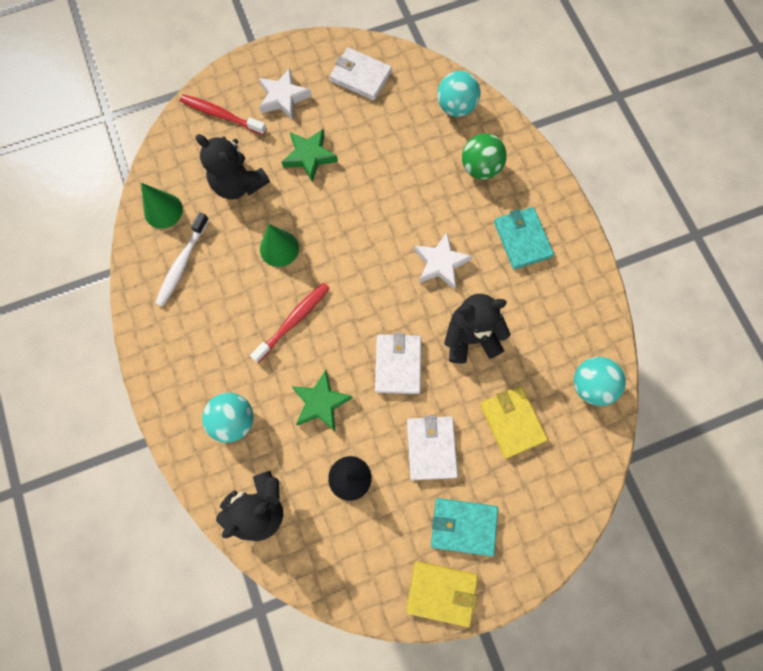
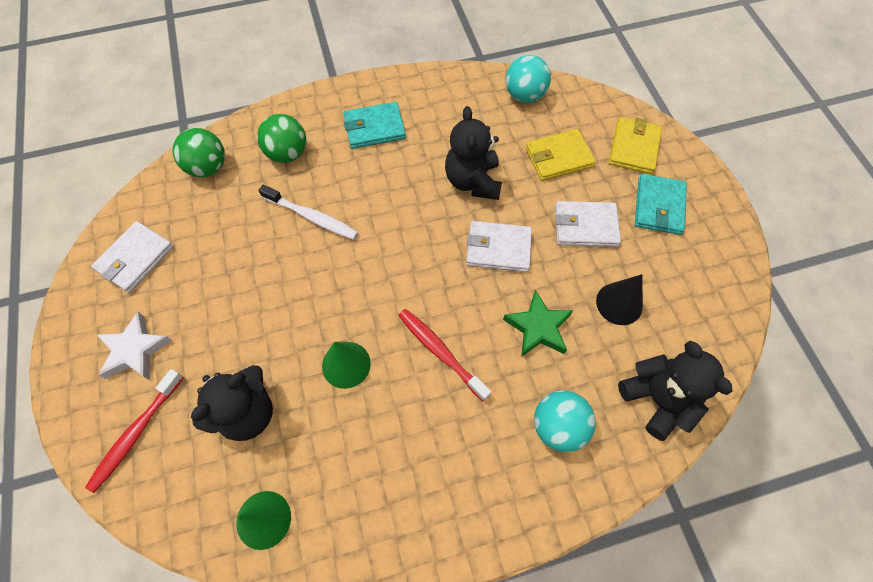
camera: 85 degrees left, 10 degrees down
white toothbrush [155,212,209,307] -> white toothbrush moved to [259,184,358,240]
green star [282,128,338,182] -> none
yellow wallet [406,561,478,627] -> yellow wallet moved to [609,117,662,174]
white star [414,232,472,289] -> none
turquoise ball [437,71,480,117] -> green ball [173,128,225,178]

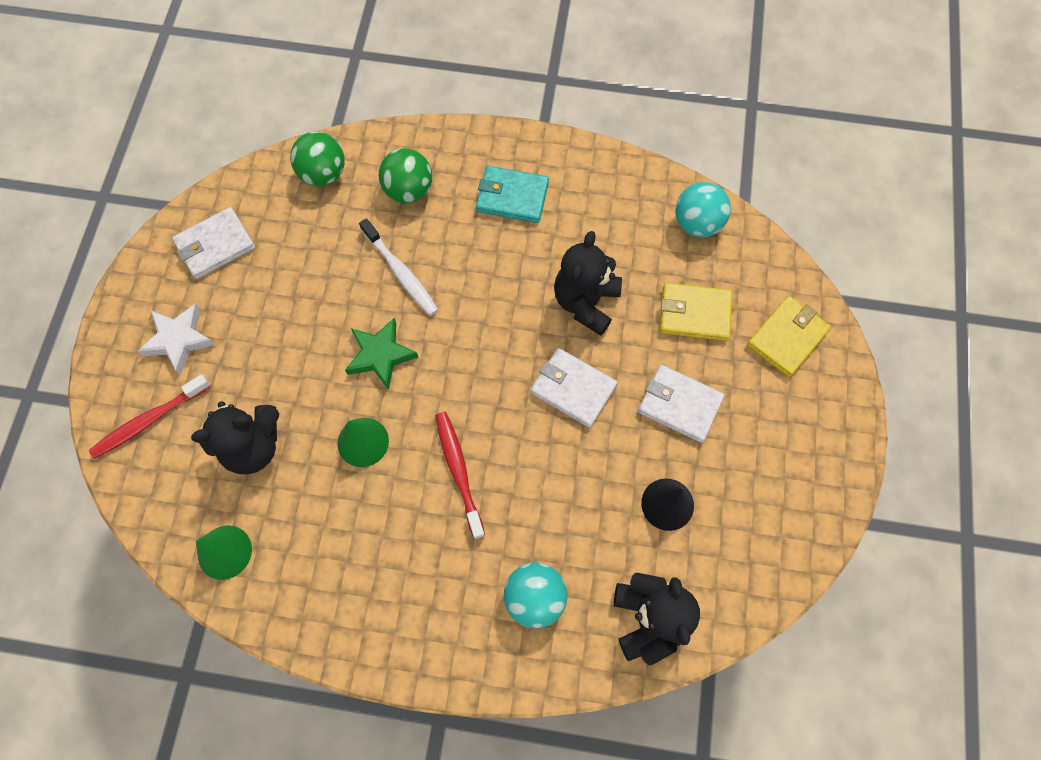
camera: 25 degrees right, 5 degrees up
green star [503,290,573,357] -> green star moved to [345,318,419,390]
turquoise wallet [635,174,687,235] -> none

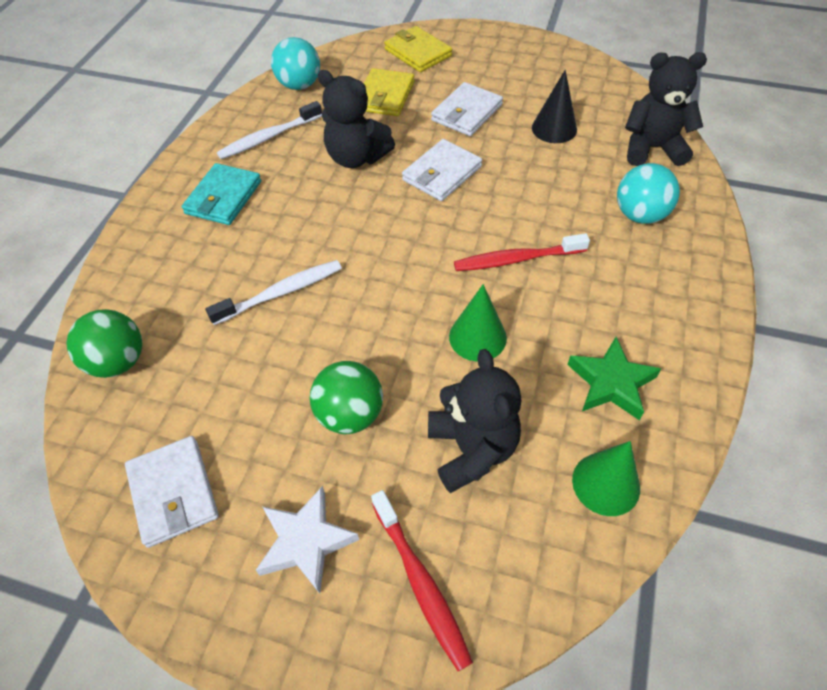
camera: 80 degrees left, 15 degrees down
green star [345,318,419,390] -> green star moved to [568,337,661,420]
green ball [379,148,432,203] -> green ball moved to [310,361,383,434]
none -> white toothbrush [217,101,322,159]

